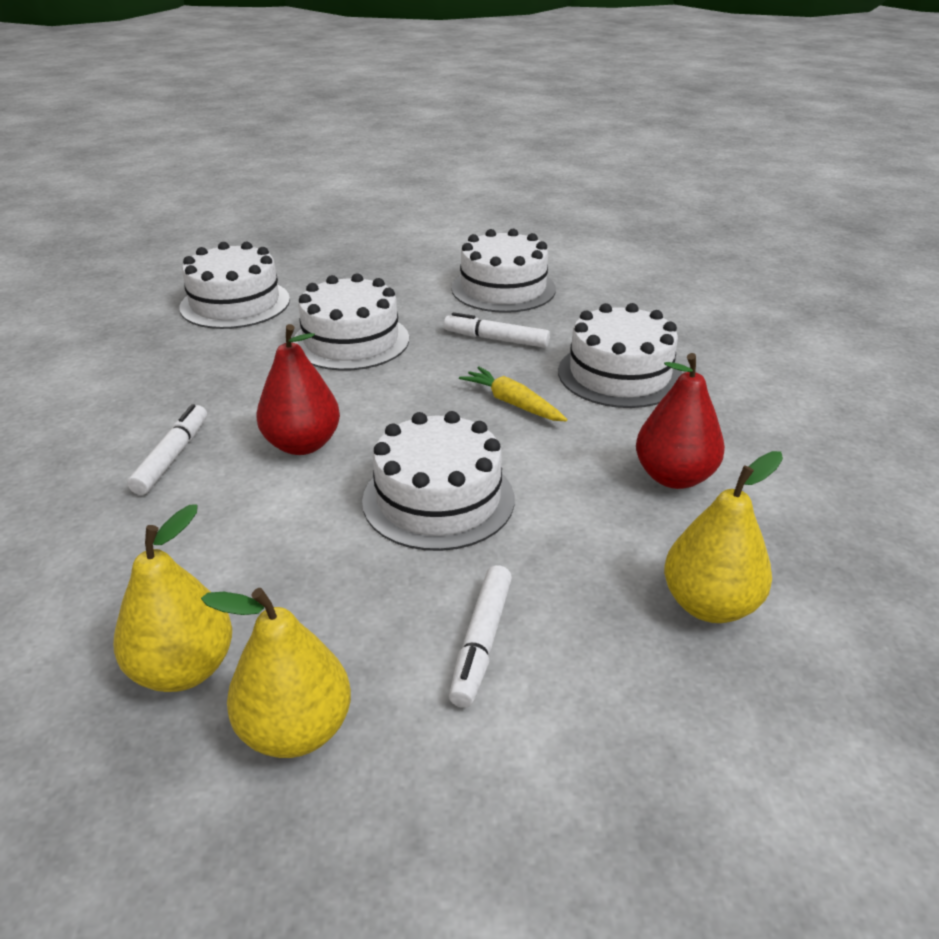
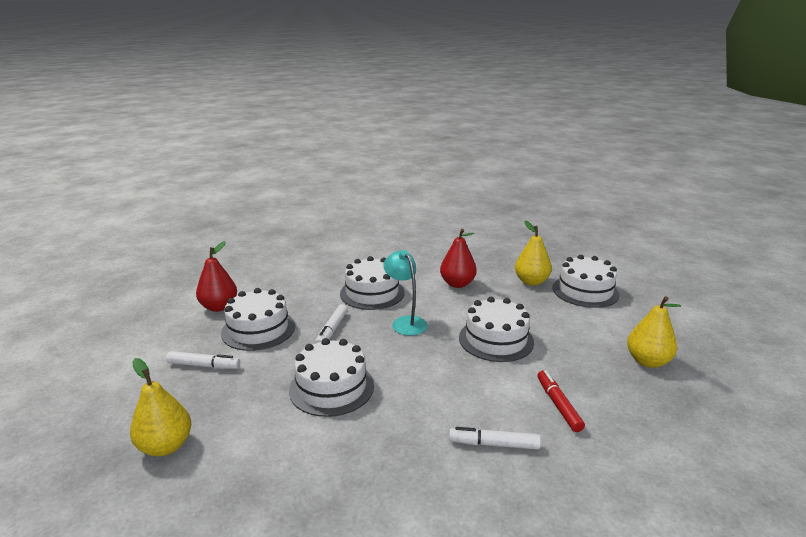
camera: 95 degrees left, 10 degrees down
yellow pear [113,505,232,692] -> yellow pear moved to [130,358,191,456]
white cake [180,242,290,329] -> white cake moved to [553,255,620,308]
red pear [256,324,340,455] -> red pear moved to [196,241,237,312]
white marker [449,565,512,708] -> white marker moved to [166,351,240,369]
yellow carrot [459,366,567,421] -> turquoise lamp [383,250,427,336]
none -> red marker [537,370,585,432]

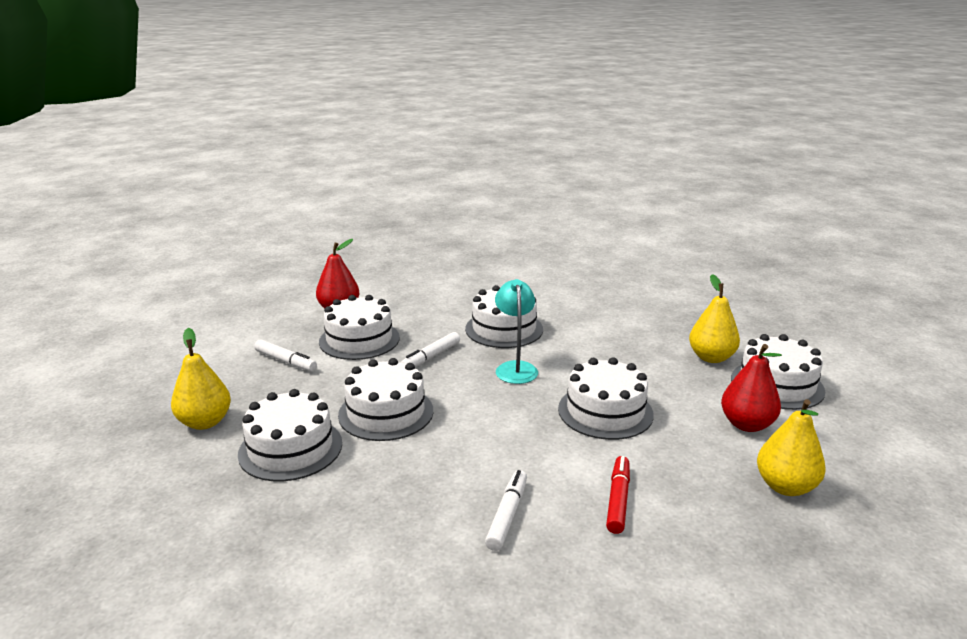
camera: 25 degrees right, 0 degrees up
red pear [440,229,476,288] -> red pear moved to [721,344,782,432]
white marker [449,427,541,450] -> white marker turned 75 degrees clockwise [485,470,527,551]
none -> white cake [238,389,342,481]

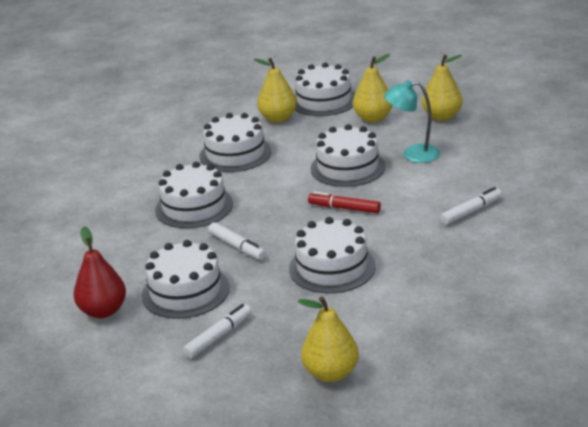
camera: 80 degrees left, 5 degrees up
white cake [238,389,342,481] -> white cake moved to [200,113,271,172]
white marker [485,470,527,551] -> white marker turned 120 degrees clockwise [440,187,502,225]
turquoise lamp [495,279,538,384] -> turquoise lamp moved to [384,80,440,163]
red marker [606,456,630,534] -> red marker moved to [308,191,381,213]
red pear [721,344,782,432] -> yellow pear [353,54,393,123]

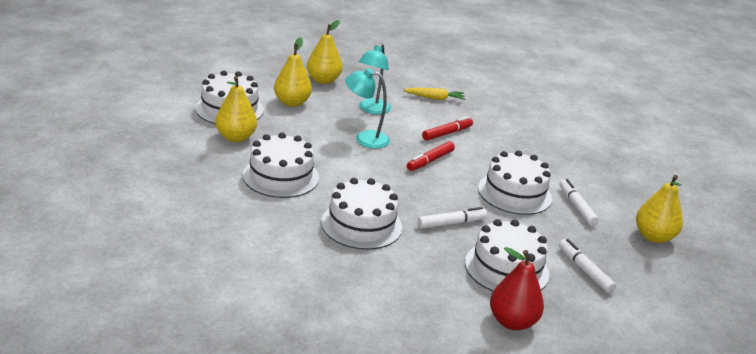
camera: 75 degrees left, 0 degrees up
white cake [311,124,386,187] -> turquoise lamp [345,68,390,149]
white marker [440,187,502,225] -> white marker moved to [559,179,599,226]
none -> yellow carrot [403,88,465,100]
none -> red marker [422,117,473,141]

